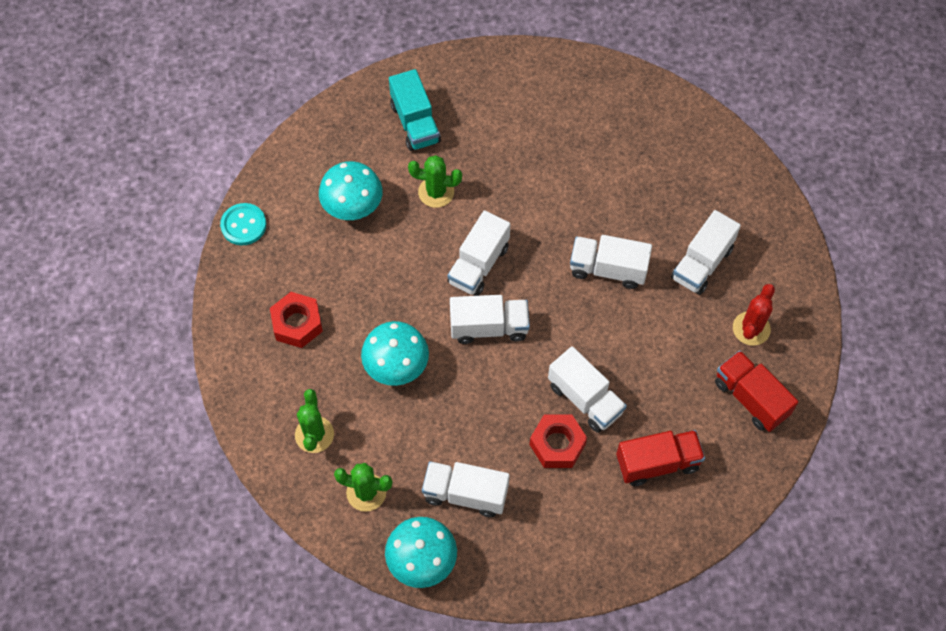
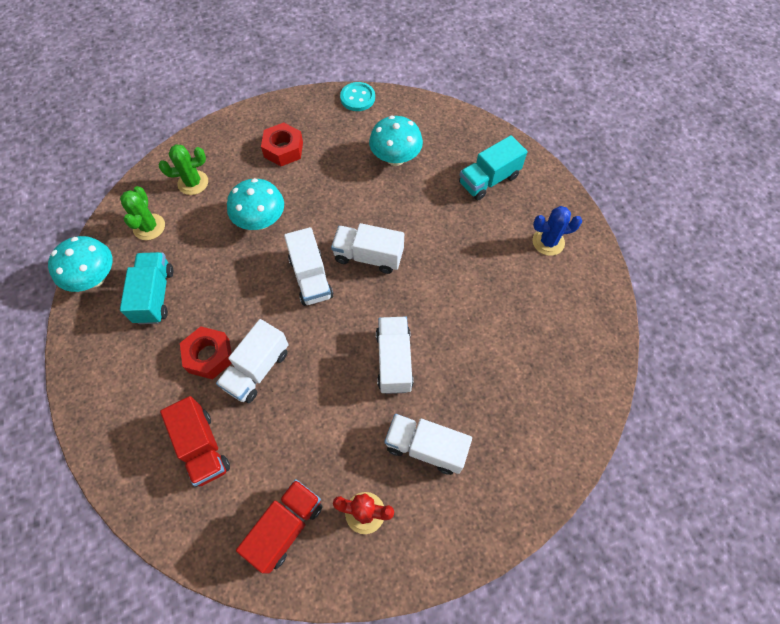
camera: 75 degrees right, 0 degrees up
green cactus [408,155,462,208] -> none
white truck [422,461,510,517] -> turquoise truck [120,252,173,324]
none -> blue cactus [532,206,582,256]

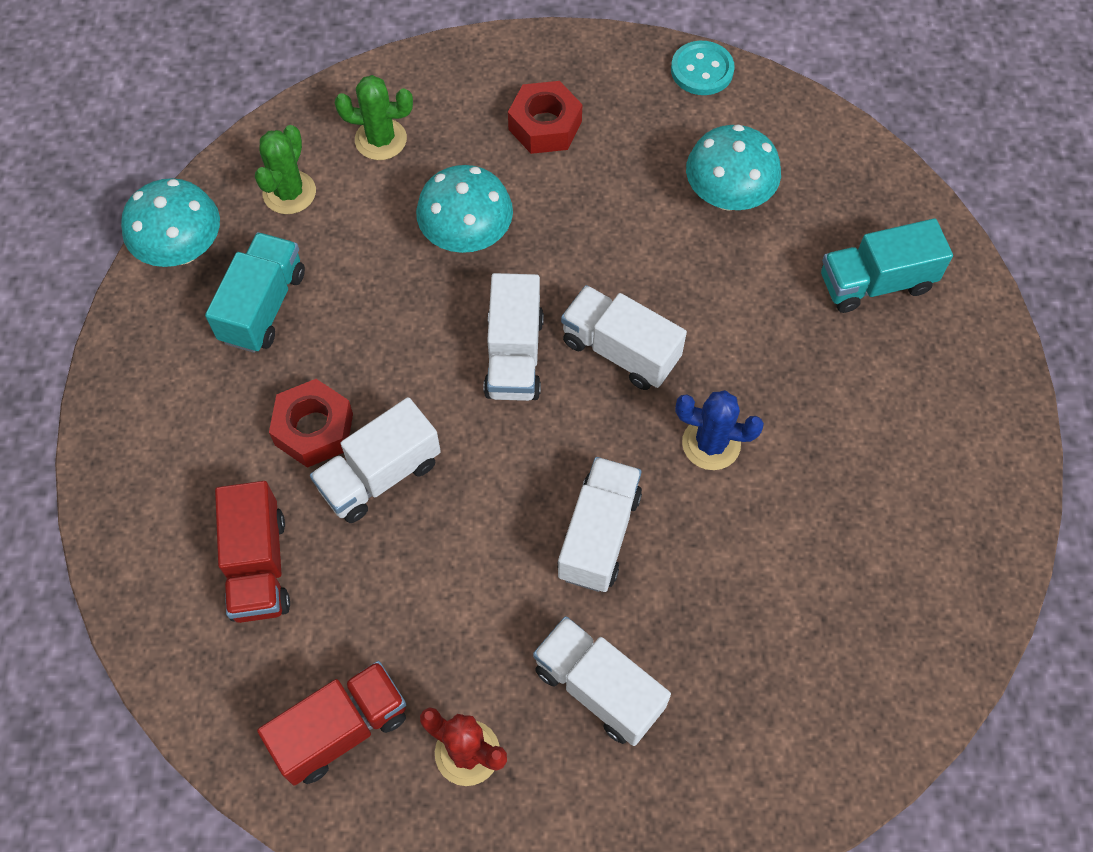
camera: 20 degrees right, 0 degrees up
blue cactus [532,206,582,256] -> blue cactus moved to [675,390,764,470]

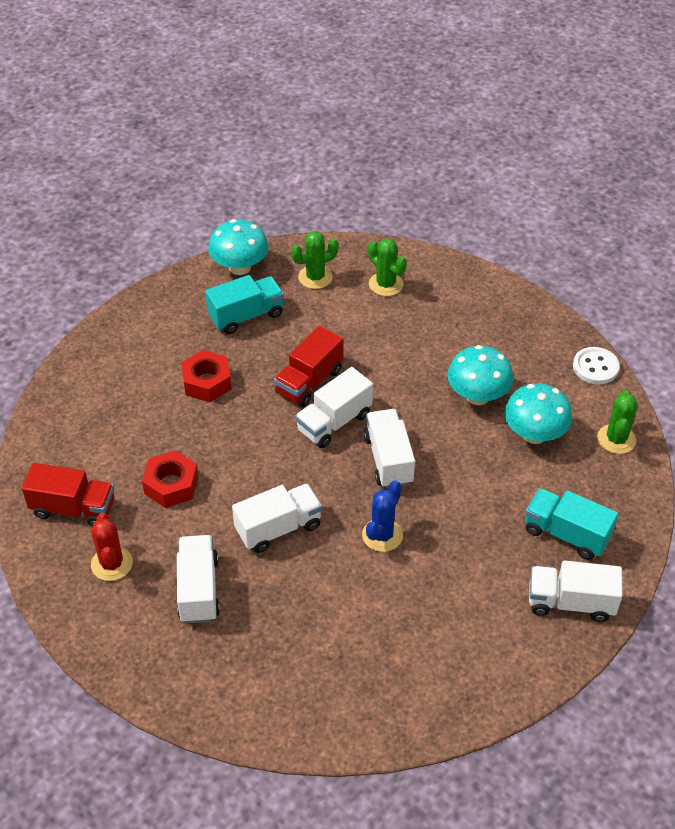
camera: 45 degrees right, 15 degrees down
red truck [215,481,290,623] -> red truck moved to [274,326,344,407]
white truck [310,397,441,523] -> white truck moved to [529,560,623,622]
turquoise mushroom [416,165,513,253] -> turquoise mushroom moved to [447,345,514,405]
red nut [508,81,583,154] -> red nut moved to [142,450,198,508]
turquoise button [671,41,734,95] -> white button [573,347,620,384]
blue cactus [675,390,764,470] -> blue cactus turned 60 degrees clockwise [362,480,403,552]
none -> green cactus [597,390,638,454]

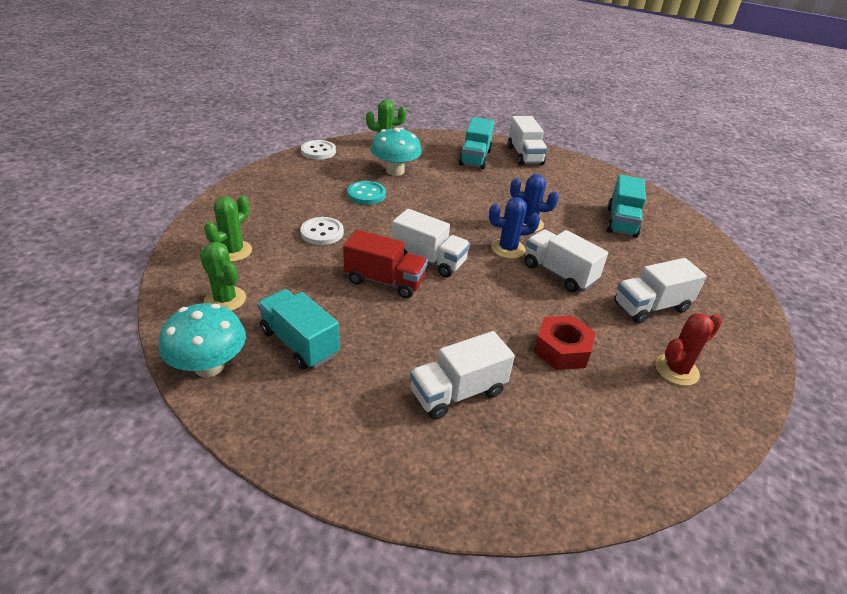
camera: 110 degrees left, 10 degrees down
red truck [22,463,115,527] -> none
red nut [181,350,232,402] -> none
white truck [364,409,415,488] -> white truck moved to [410,331,515,420]
turquoise mushroom [447,345,514,405] -> turquoise button [347,181,386,205]
none -> white button [300,217,344,245]
none -> blue cactus [489,197,540,259]
none -> turquoise truck [607,175,646,238]

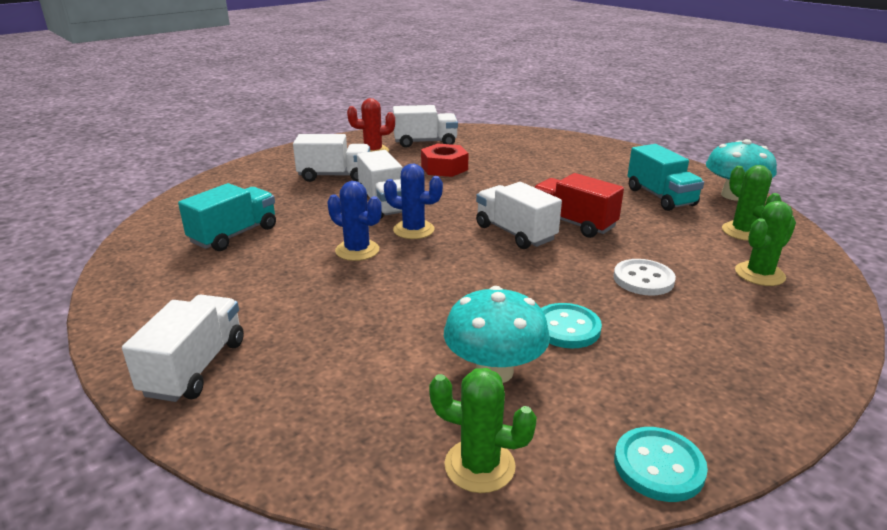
camera: 155 degrees left, 10 degrees down
white button [301,140,336,160] -> turquoise button [614,427,708,502]
white truck [410,331,515,420] -> white truck moved to [393,105,458,148]
turquoise truck [459,117,494,169] -> none

